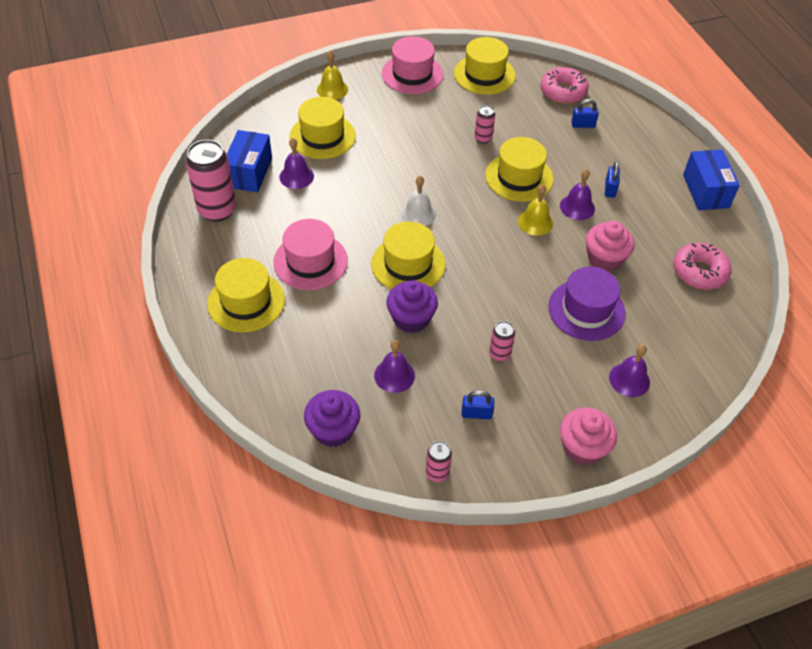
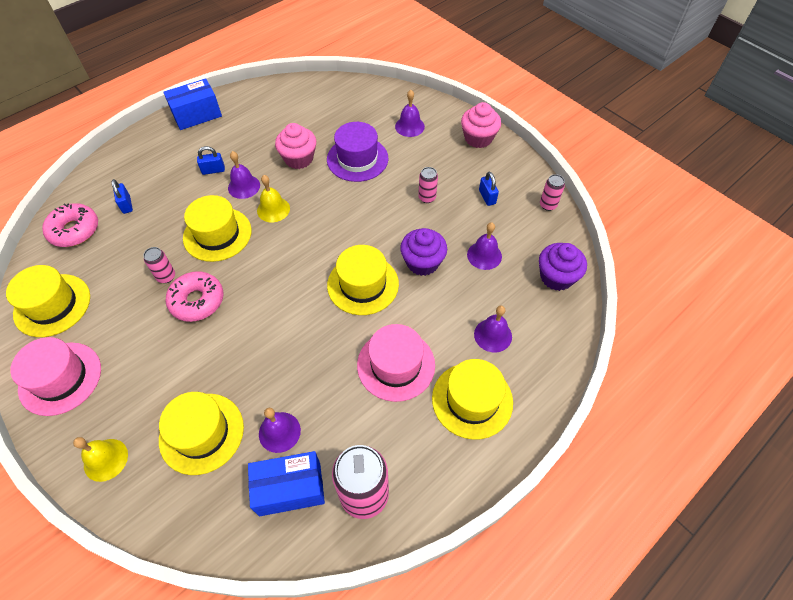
camera: 110 degrees left, 5 degrees up
white bell [401,176,436,226] -> none
pink donut [673,243,732,290] -> pink donut moved to [165,271,223,322]
none -> purple bell [474,305,512,352]

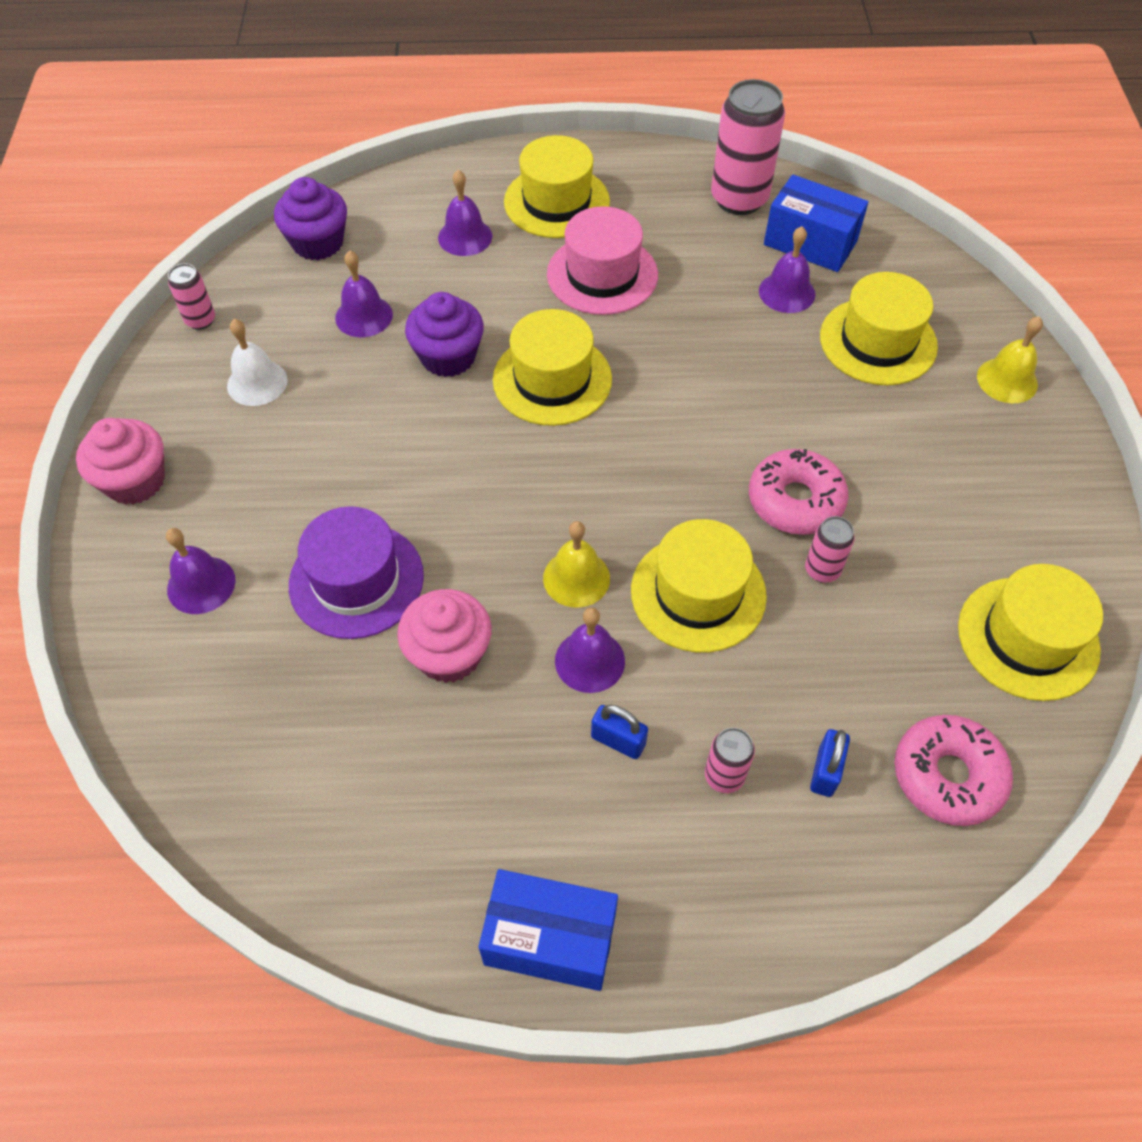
camera: 140 degrees left, 0 degrees up
pink hat [10,337,101,416] -> none
pink can [418,167,438,203] -> pink can moved to [705,728,755,793]
blue padlock [479,172,499,206] -> white bell [227,319,287,406]

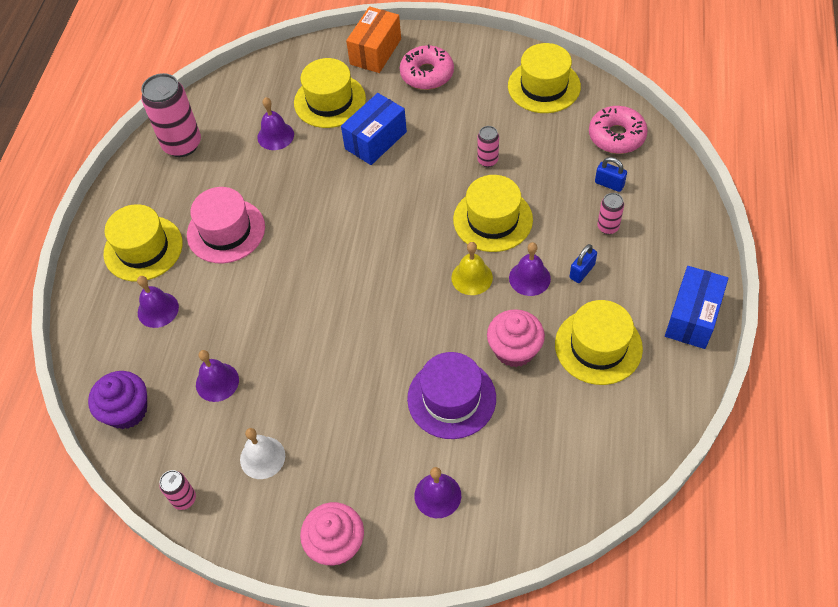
camera: 75 degrees left, 0 degrees up
purple cupcake [405,292,484,377] -> none
yellow hat [493,309,612,426] -> yellow hat moved to [555,300,643,385]
pink donut [749,449,848,535] -> pink donut moved to [400,45,454,90]
blue box [764,174,868,272] -> blue box moved to [341,93,407,165]
yellow bell [977,316,1043,403] -> orange box [346,7,401,73]

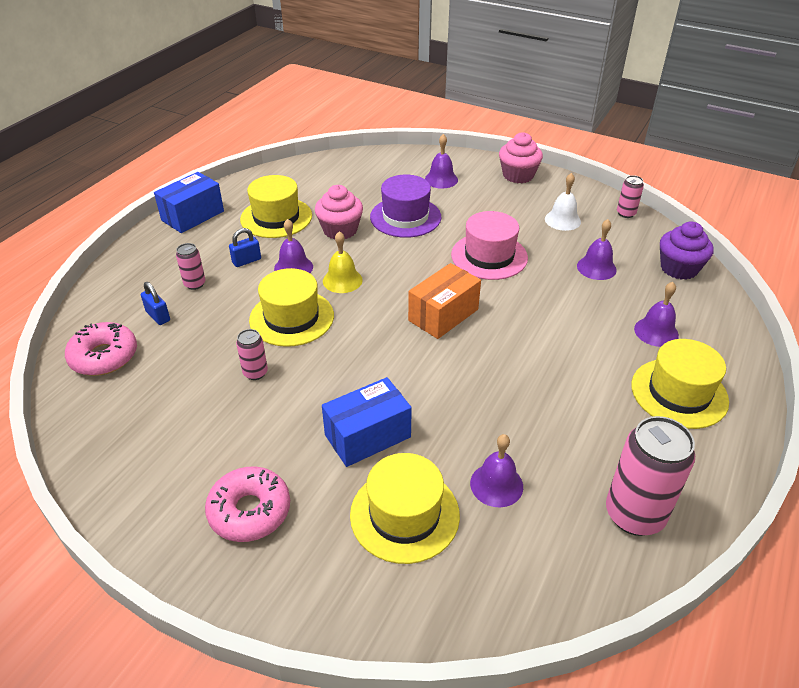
camera: 165 degrees left, 15 degrees down
pink hat [187,187,265,263] -> pink hat moved to [451,211,528,280]
orange box [346,7,401,73] -> orange box moved to [408,263,481,339]
yellow hat [508,43,581,113] -> none

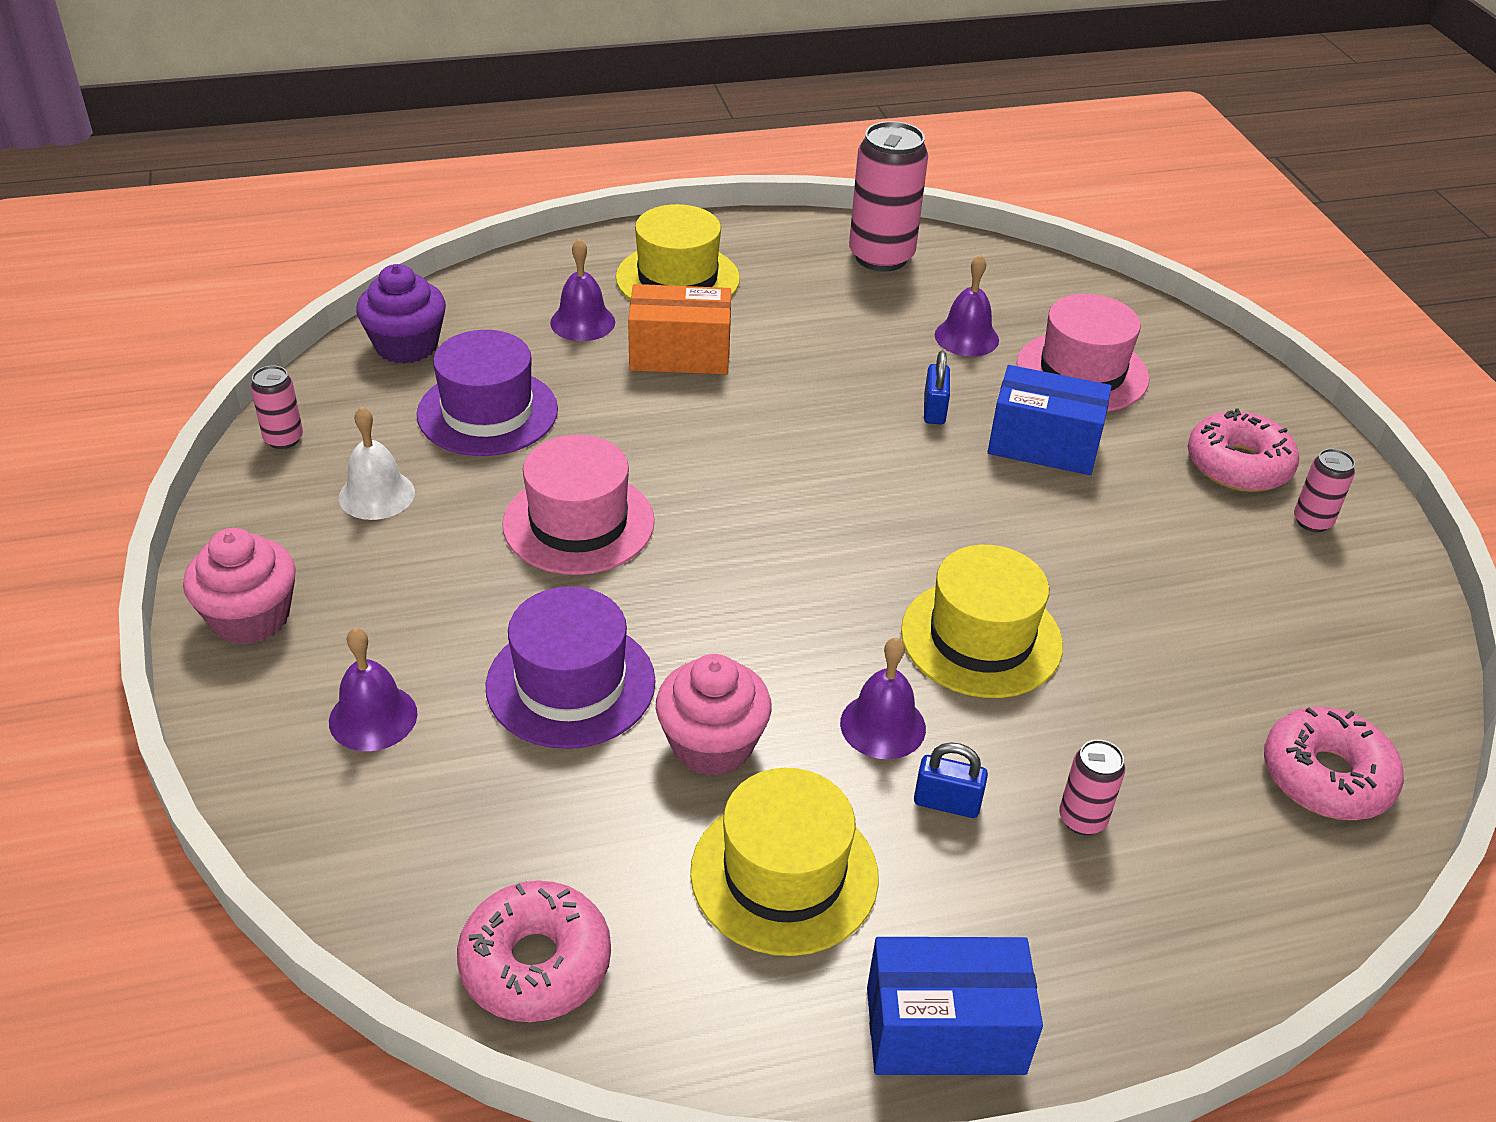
camera: 135 degrees left, 0 degrees up
blue padlock [141,282,170,325] -> blue padlock moved to [924,351,950,424]
pink can [236,329,268,380] -> pink can moved to [1294,449,1355,532]
yellow bell [323,231,363,293] -> none
yellow hat [350,453,460,564] -> pink hat [1016,294,1150,411]
orange box [408,263,481,339] -> orange box moved to [628,284,731,374]
purple bell [577,219,617,280] -> purple hat [417,330,558,456]
none -> pink donut [457,881,611,1022]

